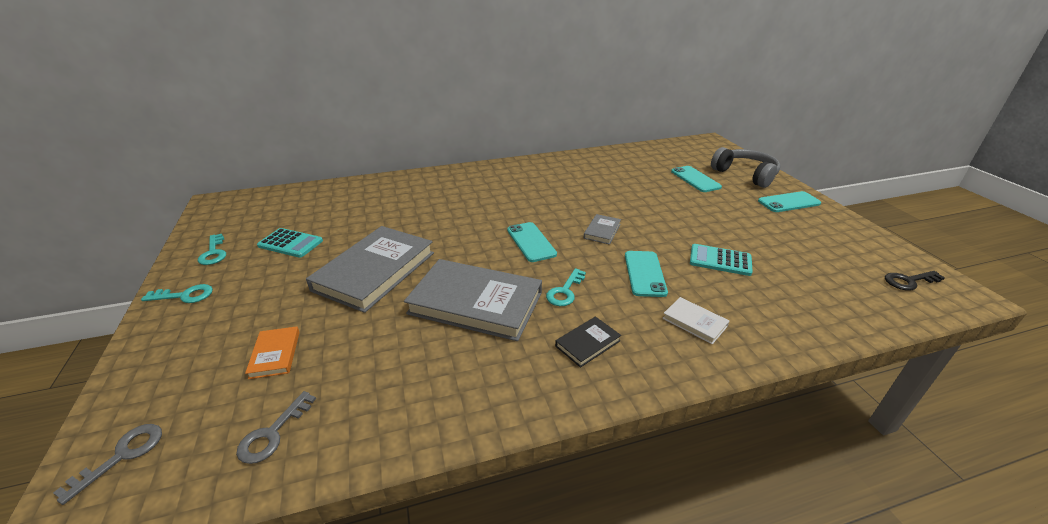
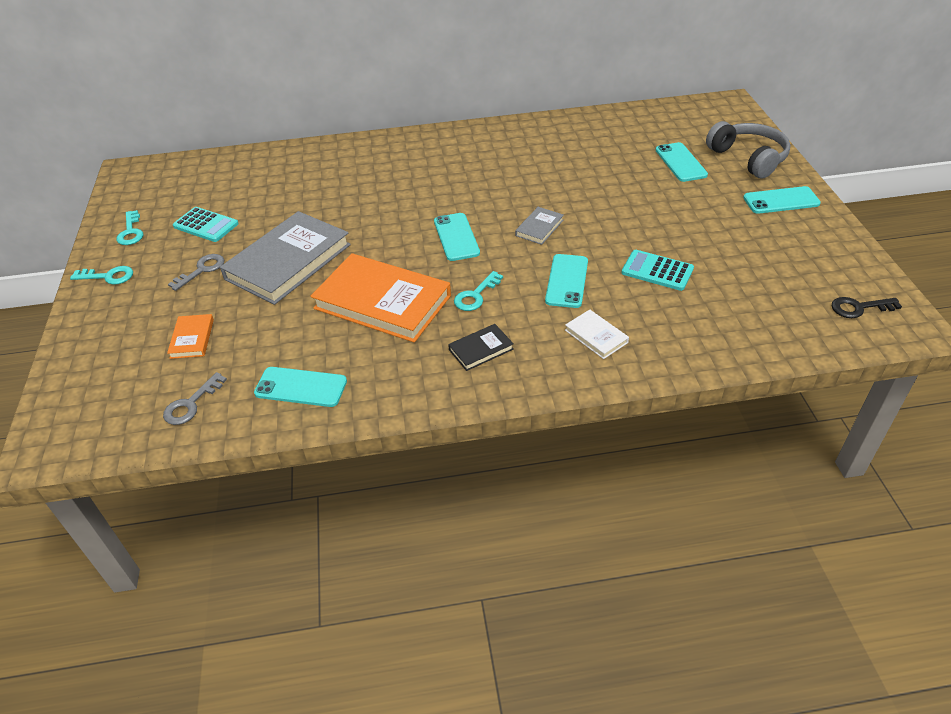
camera: 10 degrees right, 10 degrees up
grey key [53,424,162,505] -> grey key moved to [168,254,224,291]
grey book [404,259,542,341] -> orange book [310,253,451,343]
none -> turquoise phone [254,367,347,407]

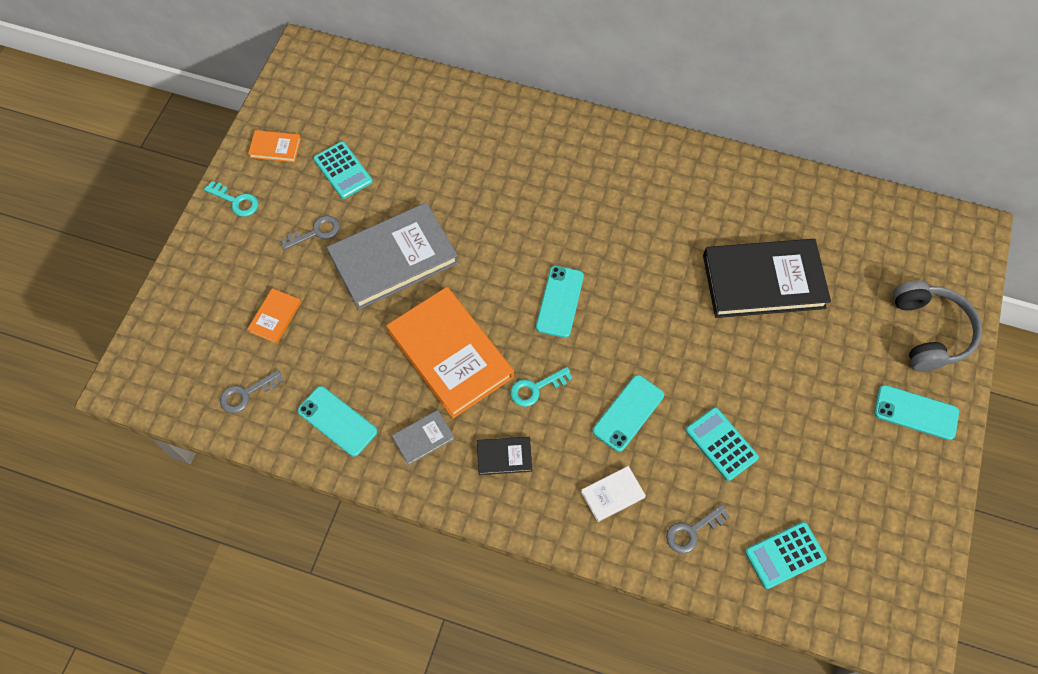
camera: 25 degrees right, 20 degrees up
turquoise key [117,210,143,245] -> orange book [248,130,301,162]
grey book [515,207,564,245] -> grey book moved to [392,410,455,466]
white book [565,309,629,359] -> white book turned 75 degrees clockwise [581,466,646,522]
turquoise phone [655,142,708,182] -> none
black key [832,297,902,318] -> none
none -> grey key [666,505,730,554]
none -> black book [703,239,831,318]
none -> turquoise calculator [745,522,827,589]

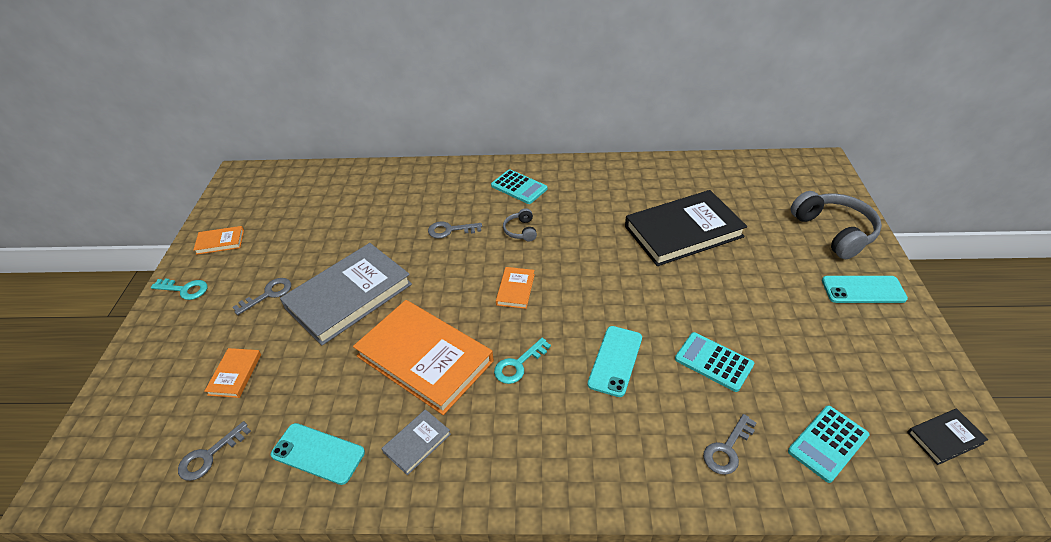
camera: 15 degrees left, 20 degrees down
turquoise calculator [313,141,373,199] -> turquoise calculator moved to [491,169,547,204]
black book [477,437,532,475] -> black book moved to [907,409,989,465]
turquoise phone [536,266,584,338] -> orange book [496,267,535,309]
white book [581,466,646,522] -> none
none -> grey key [428,221,482,239]
none -> grey headphones [503,208,537,241]

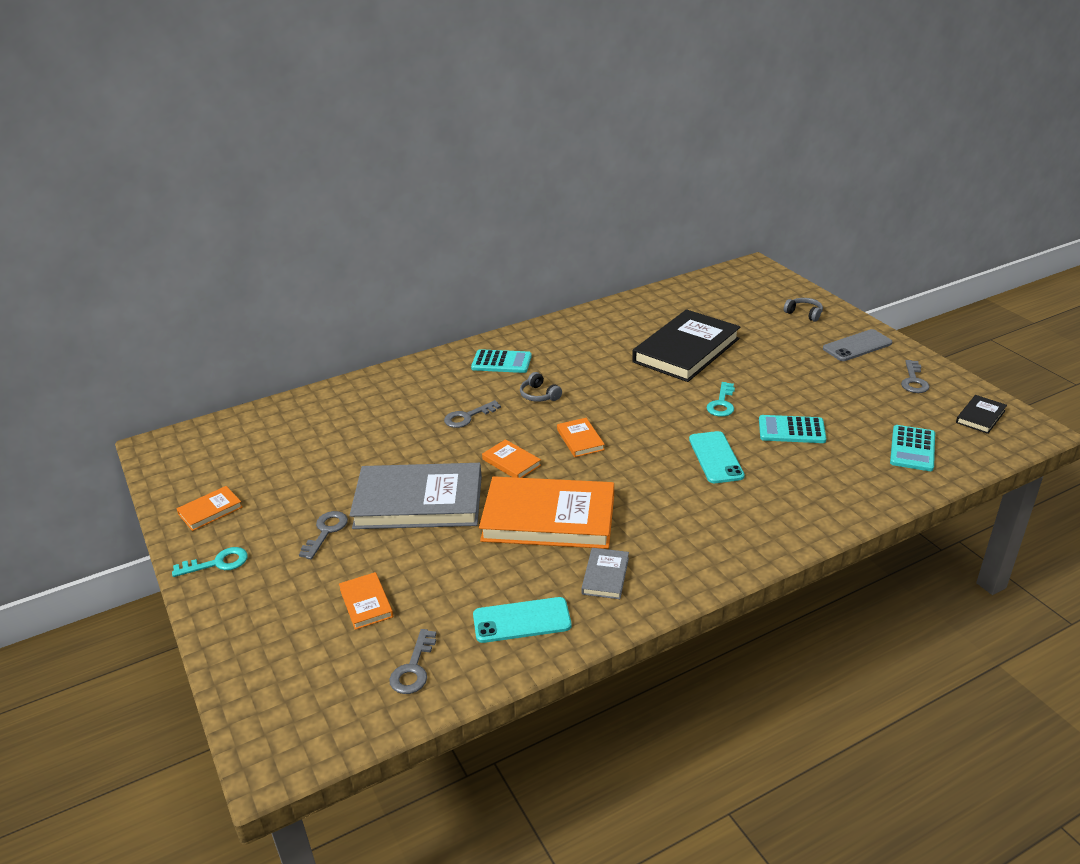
camera: 30 degrees left, 10 degrees down
grey book [280,243,412,346] -> grey book turned 75 degrees clockwise [349,463,482,529]
turquoise key [494,338,551,384] -> turquoise key moved to [707,382,735,417]
grey key [703,414,757,475] -> grey key moved to [901,360,929,393]
grey headphones [791,191,882,259] -> grey headphones [784,298,823,322], size x0.49
turquoise phone [822,276,908,303] -> grey phone [823,329,892,361]
none -> orange book [482,439,541,478]

